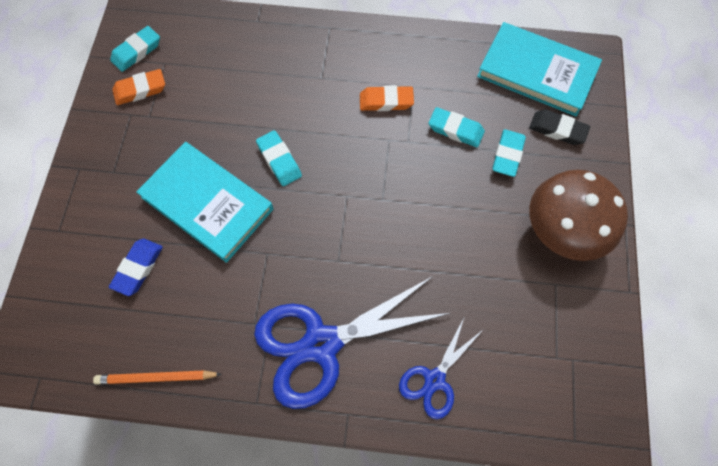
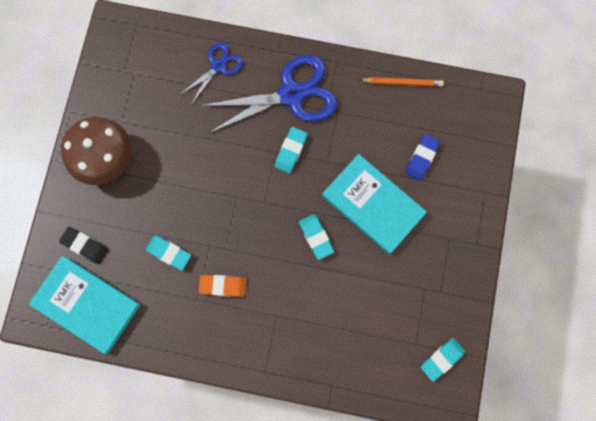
camera: 175 degrees left, 10 degrees up
orange eraser [112,69,165,105] -> none
turquoise eraser [492,129,526,177] -> turquoise eraser moved to [275,127,307,174]

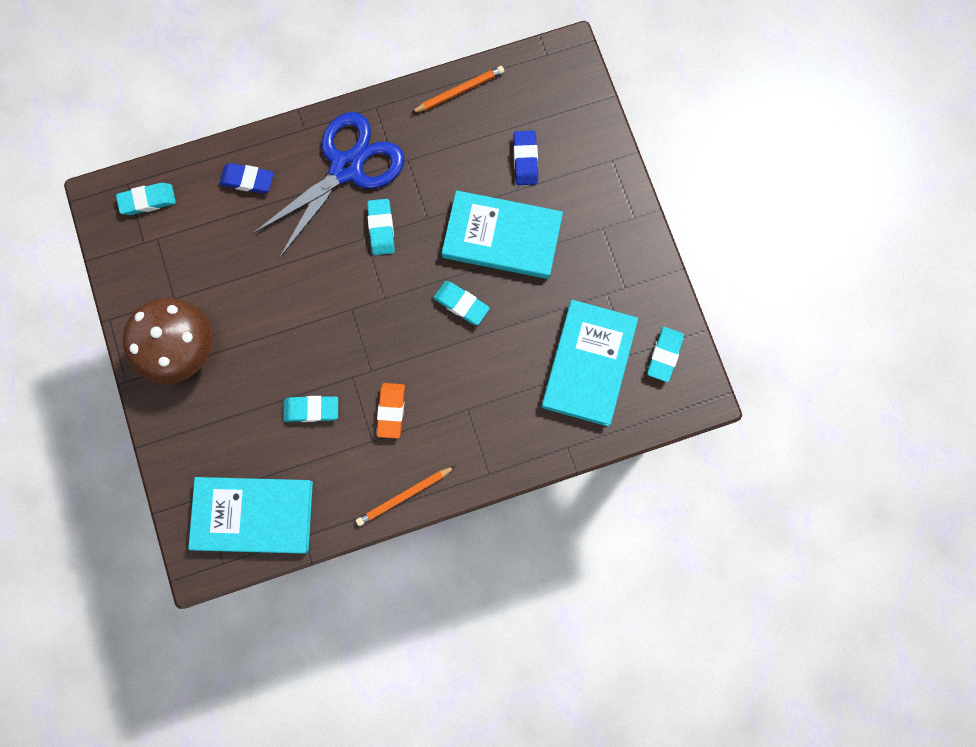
camera: 30 degrees left, 0 degrees up
black eraser [59,227,108,264] -> none
blue scissors [181,43,243,105] -> blue eraser [219,163,274,193]
orange eraser [199,275,246,297] -> orange eraser turned 60 degrees counterclockwise [377,383,405,438]
none -> turquoise eraser [116,183,176,215]
none -> orange pencil [356,466,456,526]
none -> turquoise book [541,300,638,427]

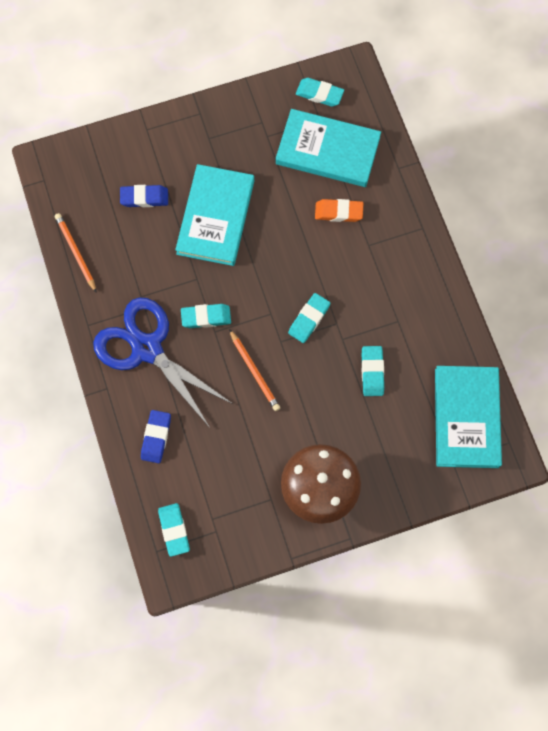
camera: 90 degrees left, 5 degrees down
orange pencil [356,466,456,526] -> orange pencil moved to [229,329,280,411]
orange eraser [377,383,405,438] -> orange eraser moved to [315,199,363,222]
turquoise eraser [433,281,490,325] -> turquoise eraser moved to [288,293,331,343]

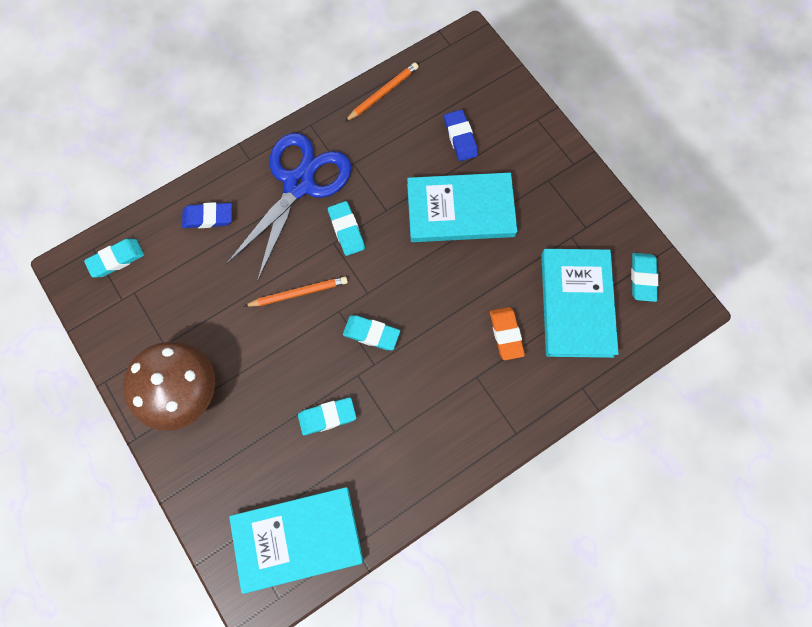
camera: 75 degrees right, 0 degrees up
orange pencil [229,329,280,411] -> orange pencil turned 150 degrees counterclockwise [245,276,348,307]

